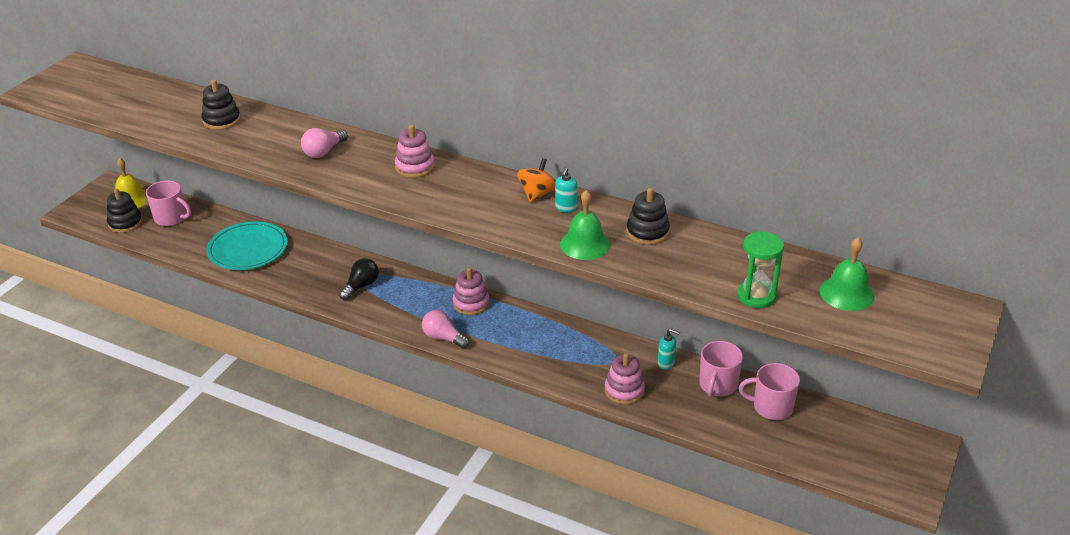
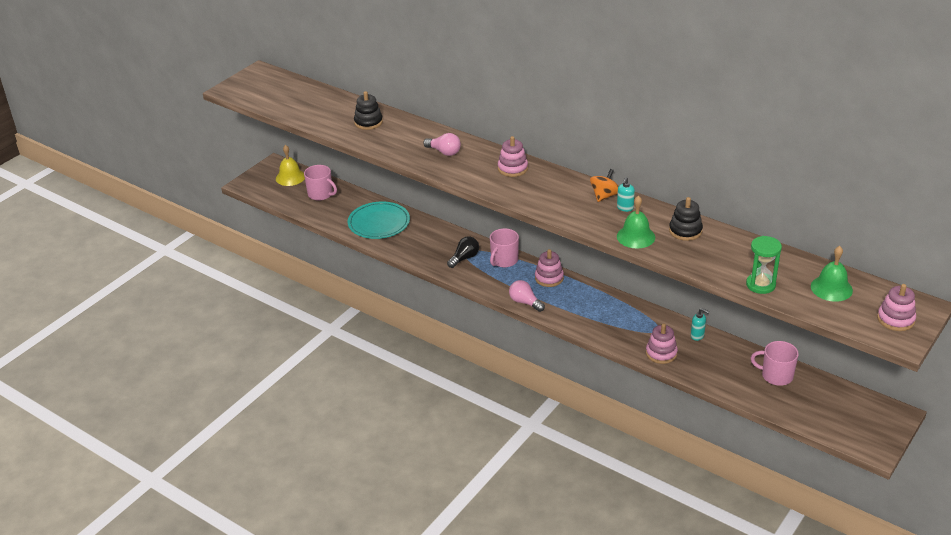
camera: 10 degrees right, 0 degrees up
black stacking toy [107,189,143,233] -> none
pink light bulb [301,128,348,158] -> pink light bulb turned 105 degrees counterclockwise [423,133,461,156]
pink mug [699,341,743,397] -> pink mug moved to [490,228,519,267]
none -> pink stacking toy [877,284,916,331]

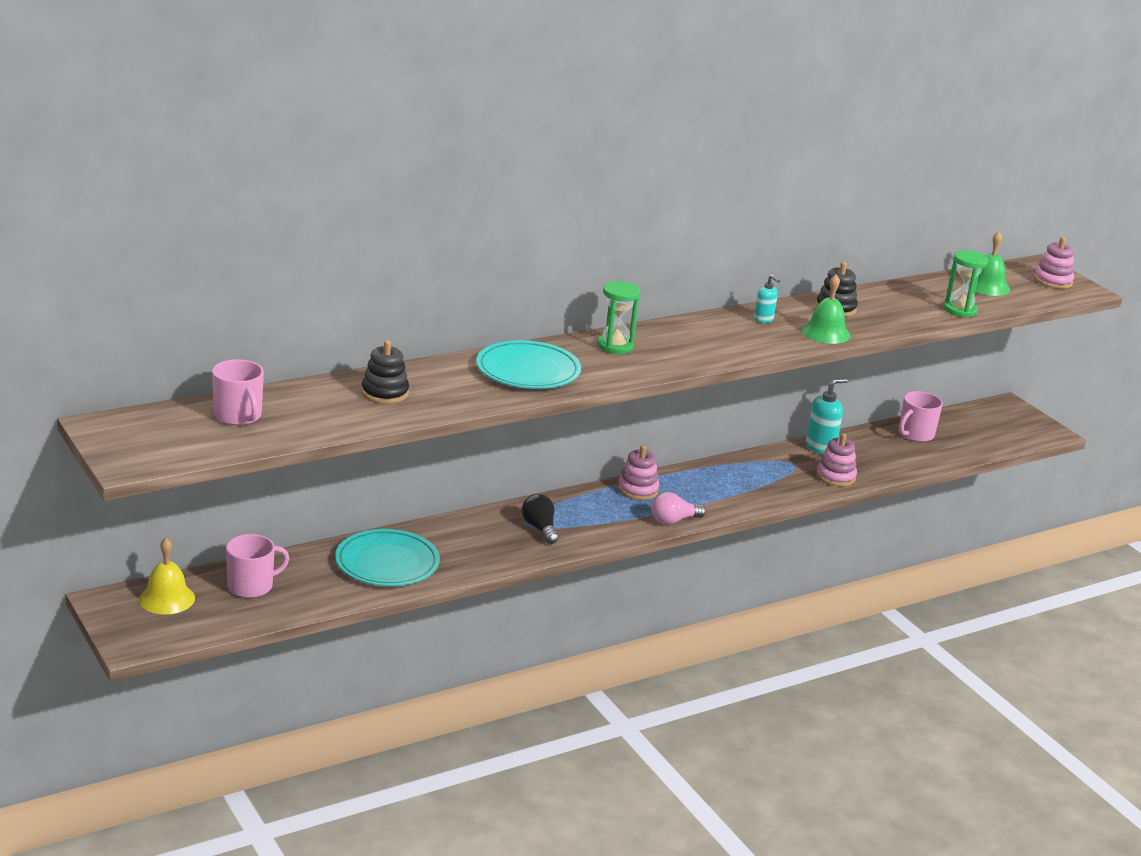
camera: 70 degrees left, 10 degrees down
pink light bulb [423,133,461,156] -> turquoise plate [476,340,581,389]
pink mug [490,228,519,267] -> pink mug moved to [212,359,264,425]
pink stacking toy [498,136,528,177] -> green hourglass [597,281,640,354]
orange spinning top [590,169,619,202] -> none
turquoise soap dispenser [691,308,709,341] -> turquoise soap dispenser [806,378,848,454], size x1.67

